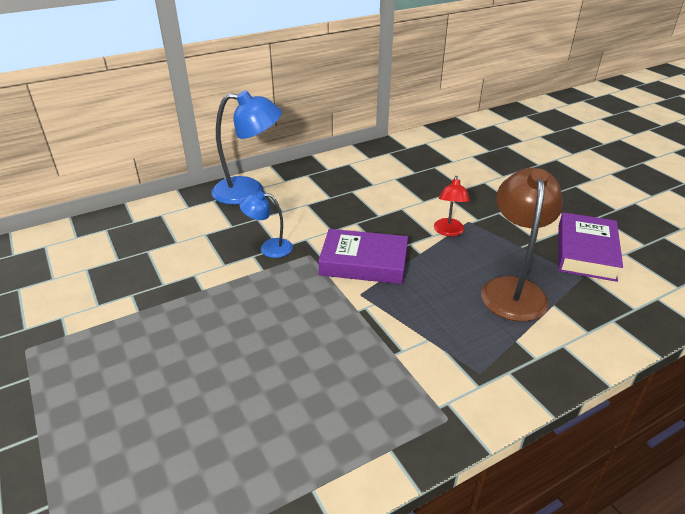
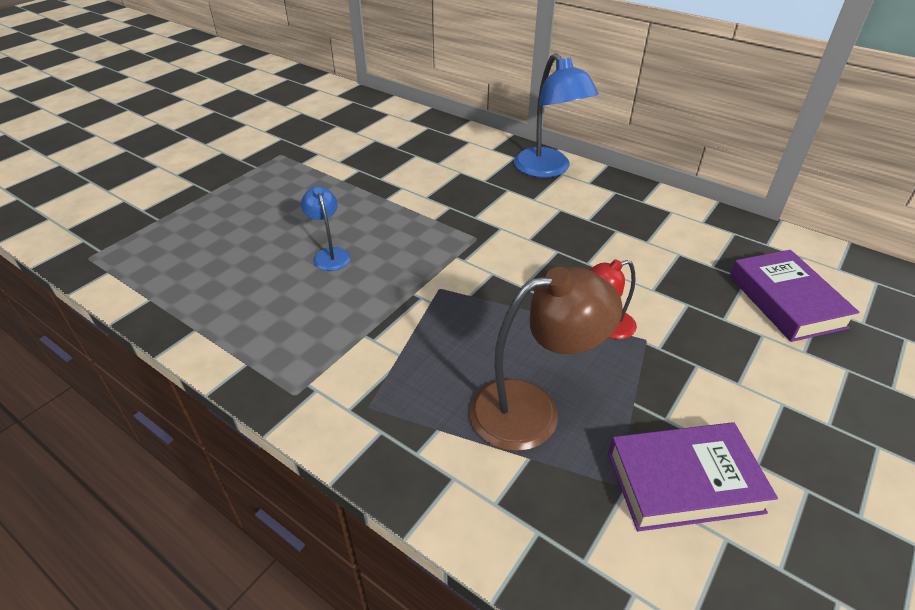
camera: 65 degrees right, 5 degrees up
blue lamp [240,191,293,258] -> blue lamp moved to [301,186,351,271]
purple book [318,229,408,284] -> purple book moved to [730,250,860,342]

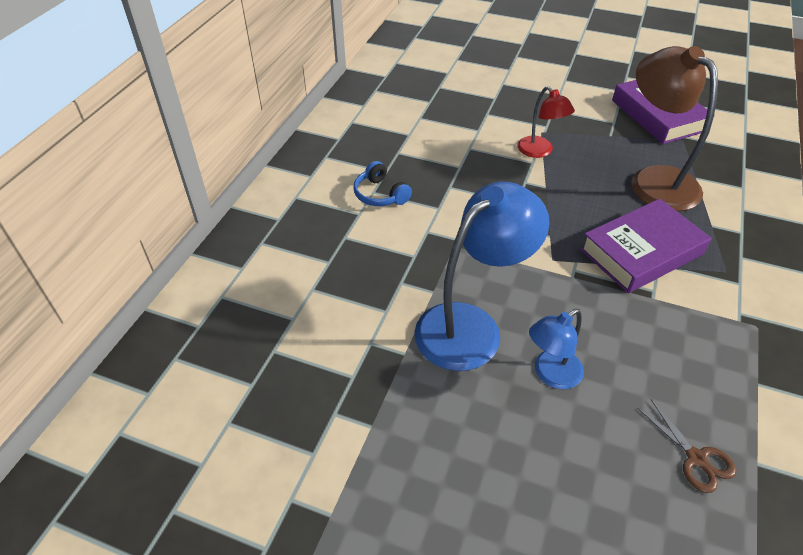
camera: 105 degrees left, 5 degrees up
blue lamp [514,53,598,178] -> blue lamp moved to [414,182,550,371]
purple book [730,250,860,342] -> purple book moved to [580,199,711,293]
none -> blue headphones [353,161,412,206]
none -> brown scissors [637,399,737,493]

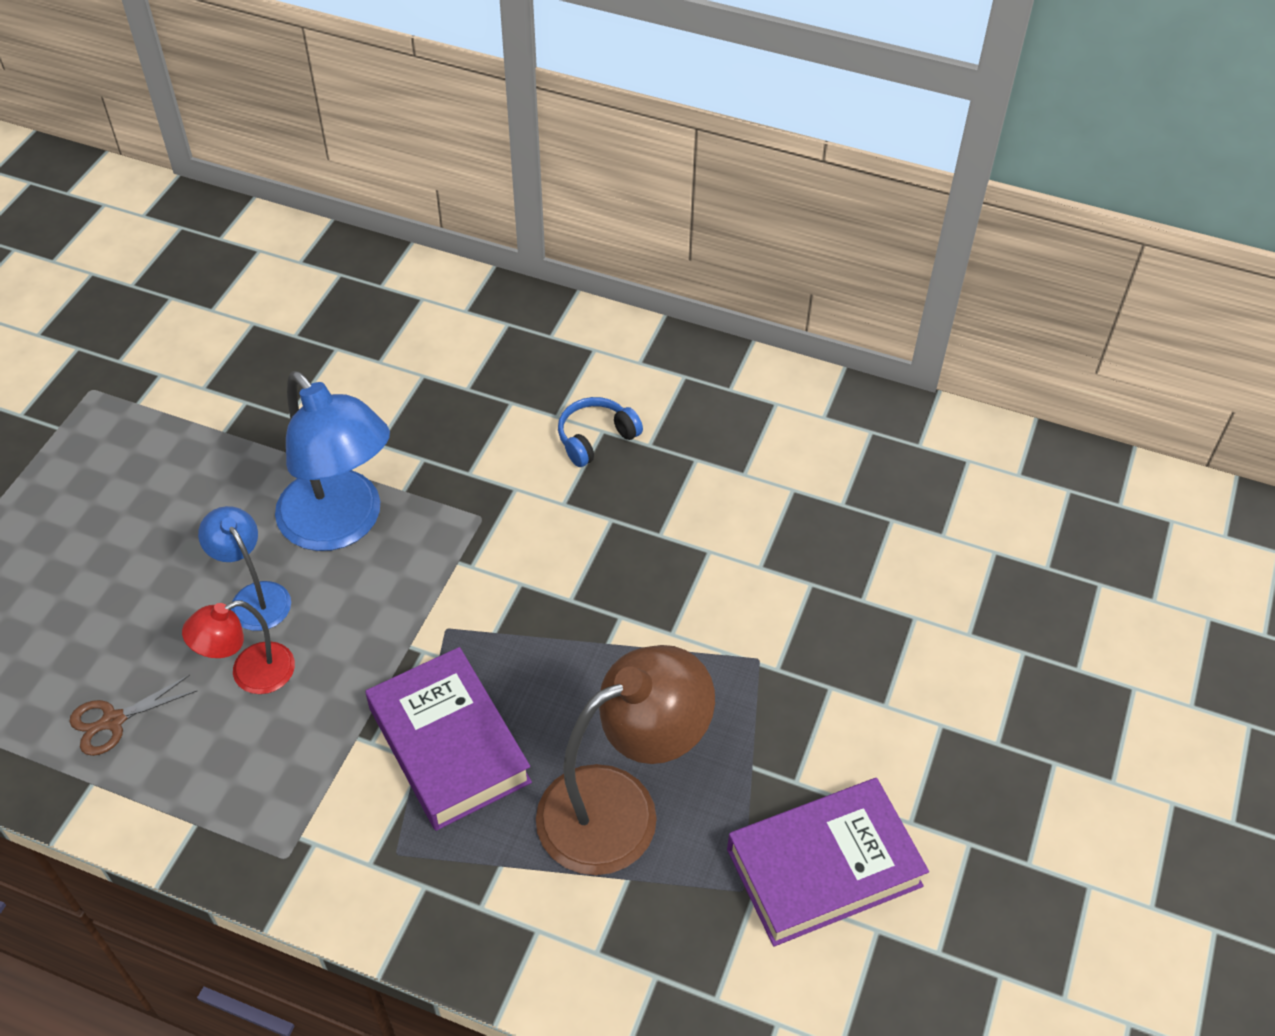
camera: 90 degrees right, 5 degrees up
red lamp [517,86,575,158] -> red lamp moved to [182,600,295,694]

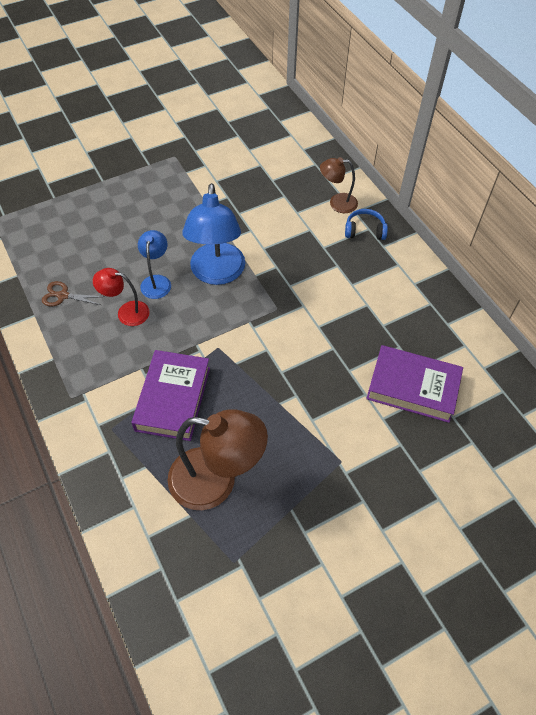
camera: 40 degrees right, 5 degrees up
blue headphones [558,397,643,467] -> blue headphones moved to [345,209,388,240]
purple book [727,778,929,947] -> purple book moved to [366,345,463,423]
none -> brown lamp [320,157,358,213]

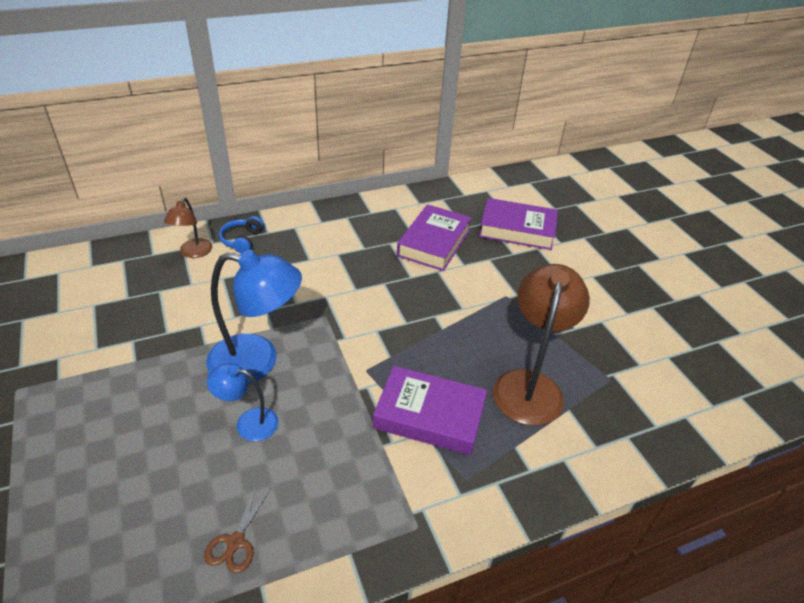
camera: 85 degrees left, 15 degrees down
red lamp [93,268,150,326] -> none
none -> purple book [479,198,558,250]

